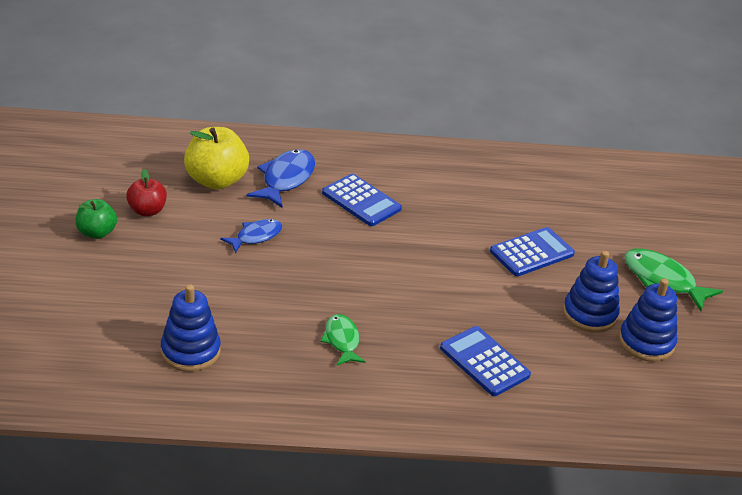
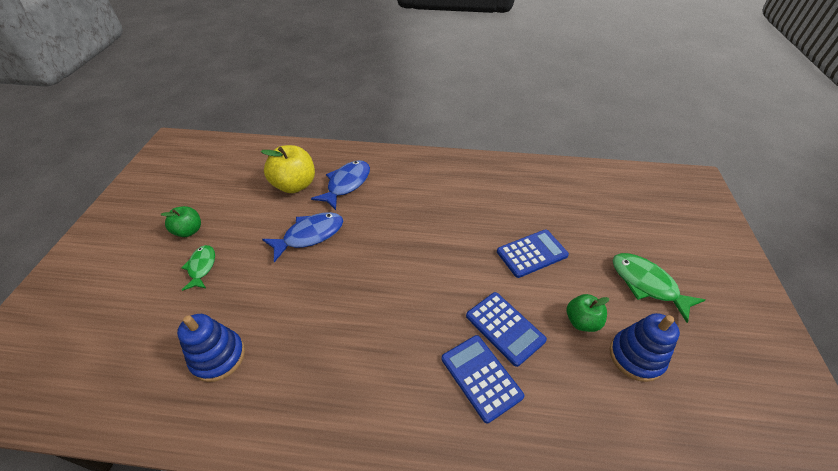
camera: 10 degrees right, 10 degrees up
red apple [126,169,167,216] -> none
blue fish [220,219,282,254] -> blue fish [262,212,343,262], size x1.56
green fish [320,314,366,365] -> green fish moved to [182,245,215,291]
blue calculator [322,174,402,226] -> blue calculator moved to [466,292,547,367]
blue stacking toy [563,251,620,333] -> green apple [567,294,609,332]

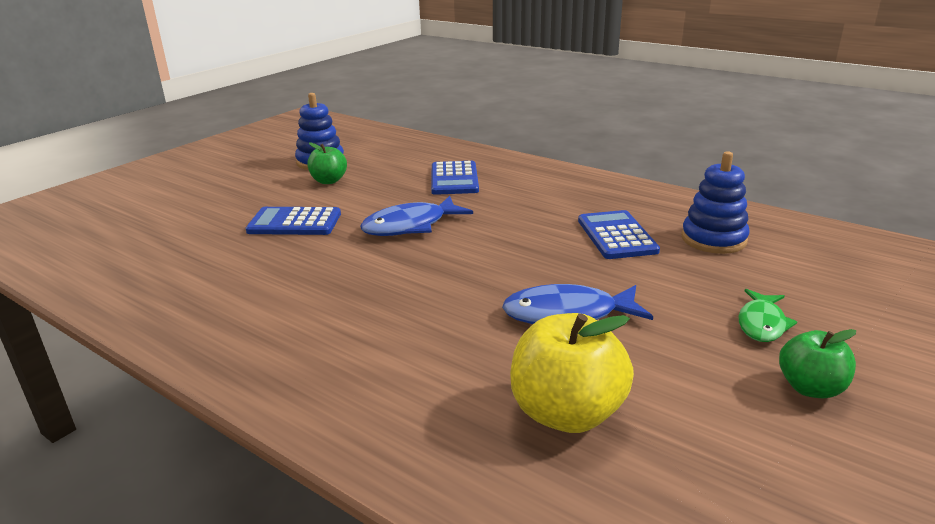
camera: 150 degrees left, 20 degrees down
blue fish [311,160,370,210] -> blue fish moved to [360,196,473,236]
blue calculator [466,292,547,367] -> blue calculator moved to [578,210,660,259]
green fish [613,253,705,323] -> none

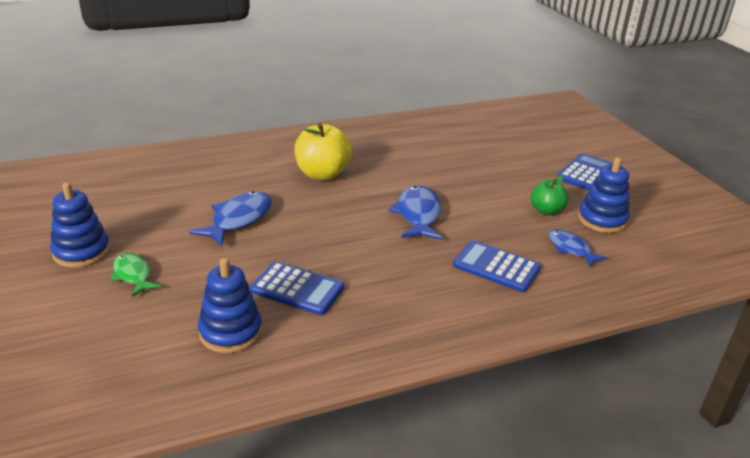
camera: 120 degrees right, 5 degrees up
blue calculator [246,207,341,235] -> blue calculator moved to [557,153,613,191]
yellow apple [510,313,634,433] -> yellow apple moved to [294,123,352,180]
green apple [779,329,856,398] -> blue stacking toy [50,182,110,268]
none -> blue fish [549,230,608,267]

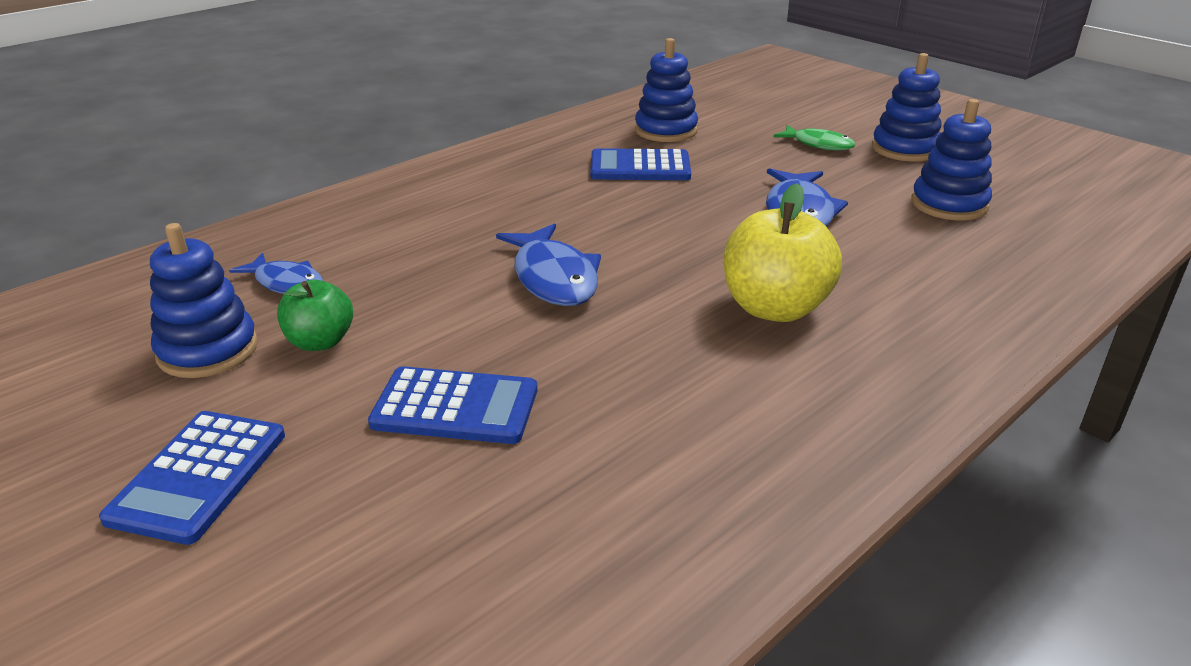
camera: 160 degrees right, 0 degrees up
blue calculator [453,241,541,292] -> blue calculator moved to [368,366,537,444]
none -> blue stacking toy [911,99,992,221]

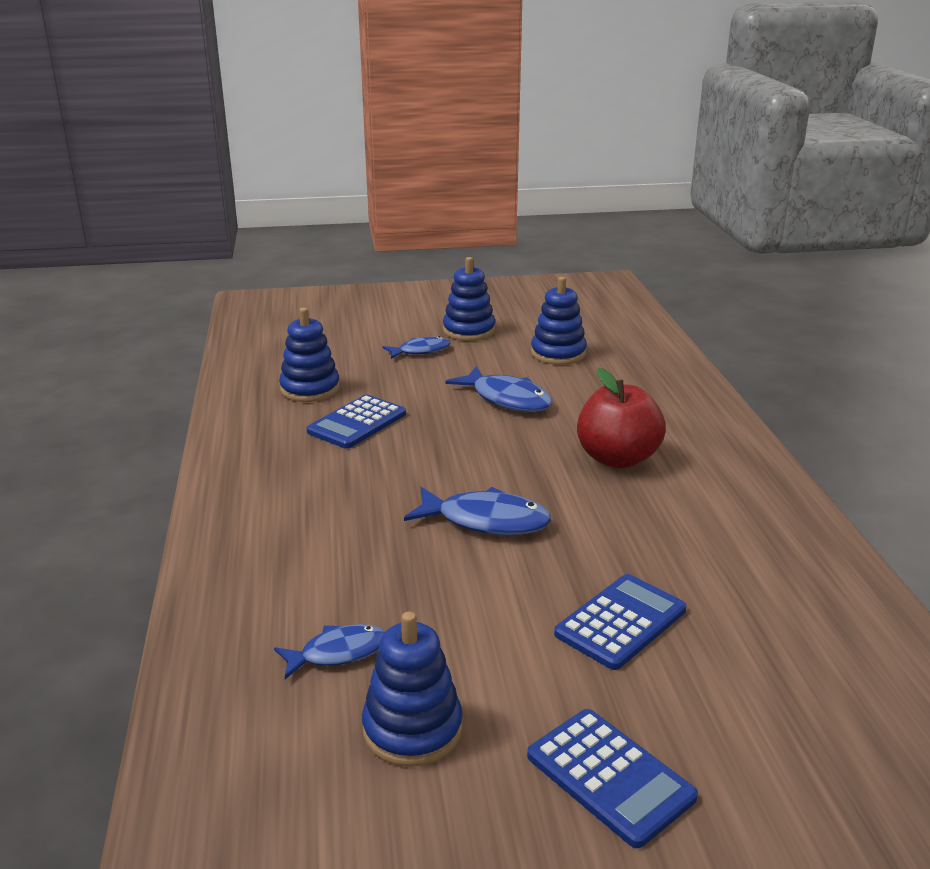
camera: 55 degrees left, 5 degrees down
green apple [277,280,353,351] -> none
yellow apple [723,183,842,322] -> red apple [577,368,666,469]
green fish [773,125,855,151] -> blue fish [383,336,450,359]

